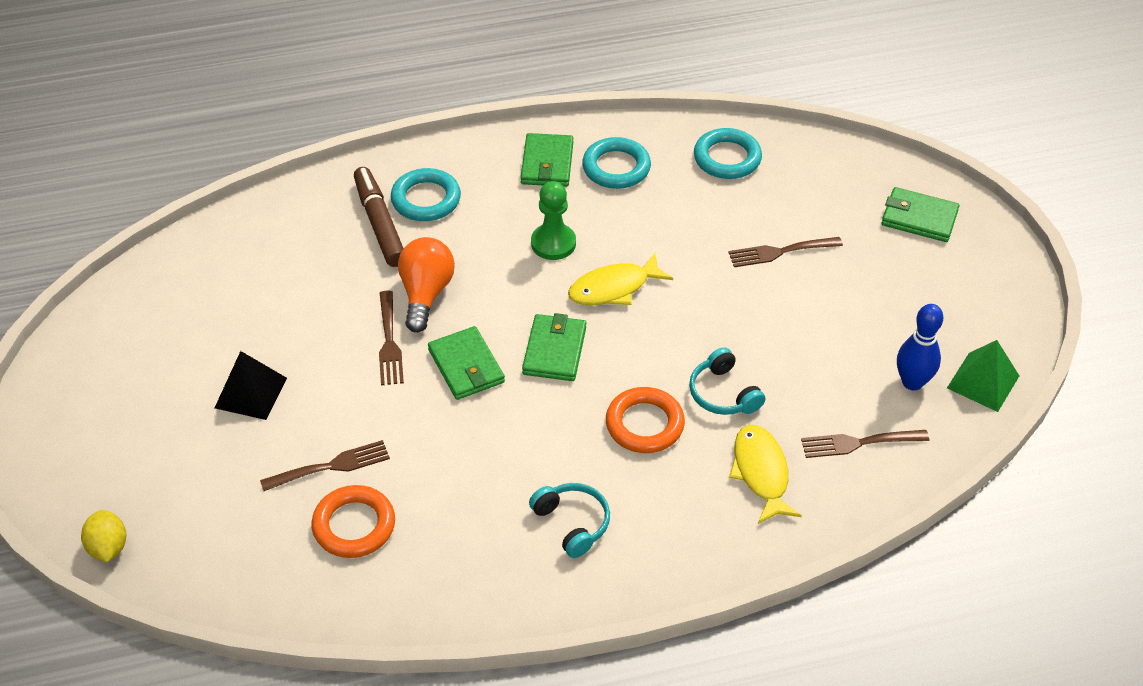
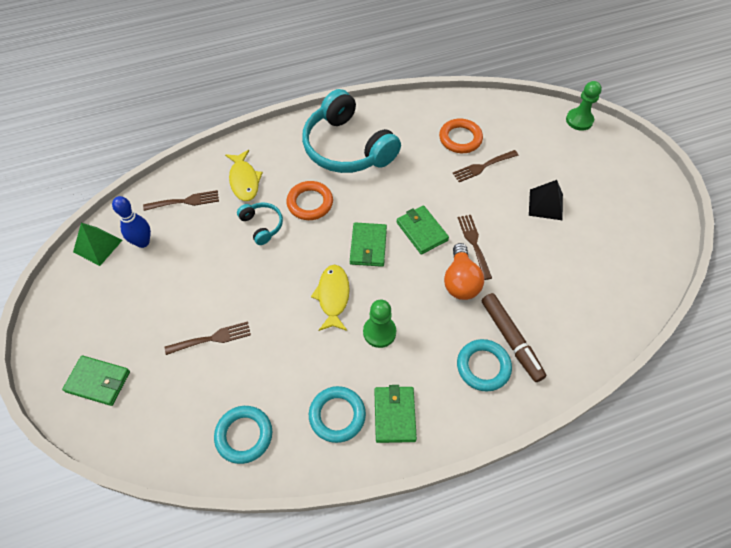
camera: 175 degrees right, 10 degrees up
yellow lemon [81,510,126,562] -> green pawn [566,81,602,131]
turquoise headphones [529,483,610,558] -> turquoise headphones [302,89,401,173], size x2.22
yellow fish [568,253,673,305] -> yellow fish turned 60 degrees counterclockwise [311,265,350,331]

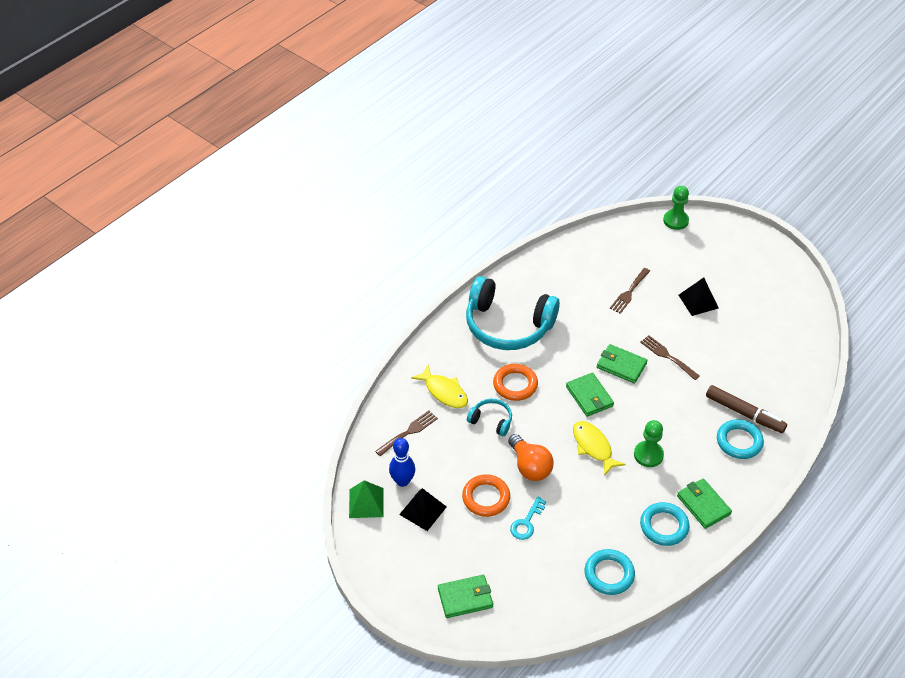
camera: 30 degrees left, 10 degrees down
brown fork [165,321,251,355] -> turquoise key [510,497,546,540]
orange ring [439,119,483,153] -> orange ring moved to [462,474,510,517]
orange light bulb [444,243,484,300] -> orange light bulb moved to [508,434,554,481]
none -> black pyramid [399,488,447,531]

